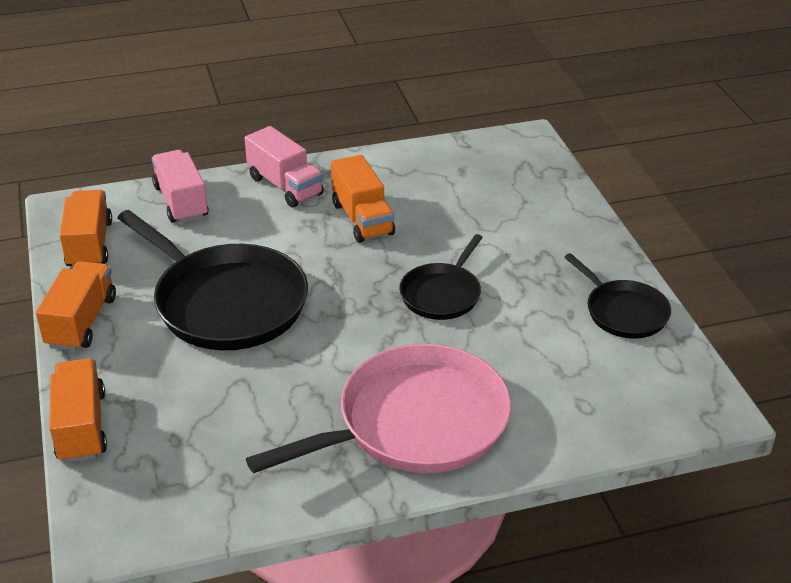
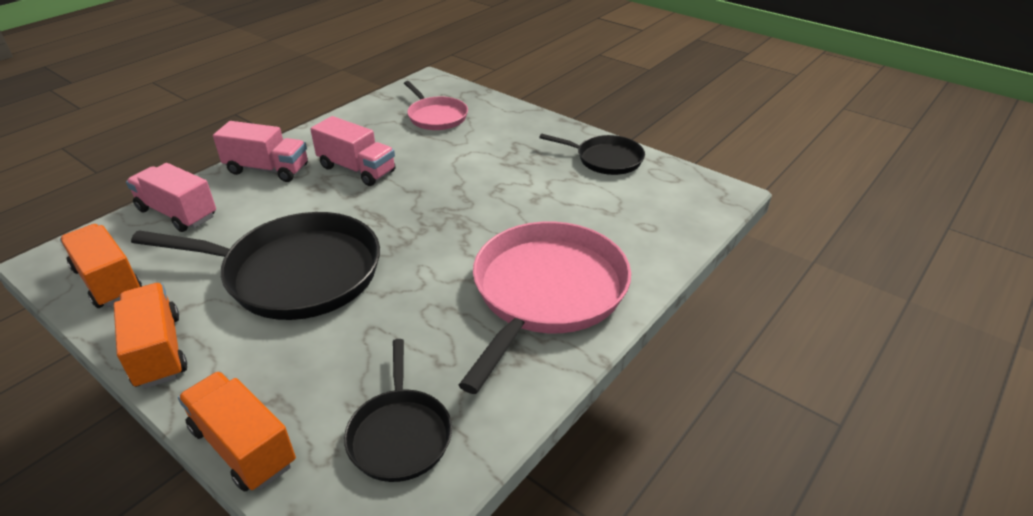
camera: 35 degrees left, 0 degrees up
orange truck [331,155,395,243] -> pink truck [310,116,396,186]
black pan [399,234,483,320] -> black pan moved to [344,339,452,482]
none -> pink pan [404,81,468,130]

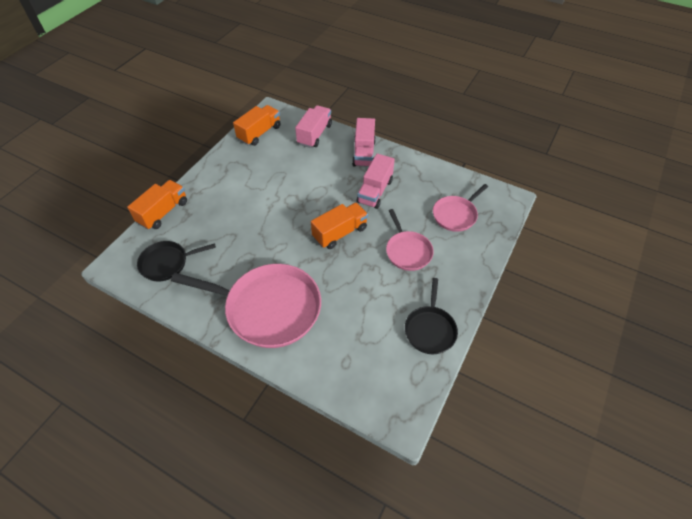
camera: 80 degrees right, 15 degrees up
orange truck [114,283,187,389] -> orange truck moved to [311,203,368,249]
black pan [131,212,380,320] -> none
none -> pink pan [386,209,434,271]

